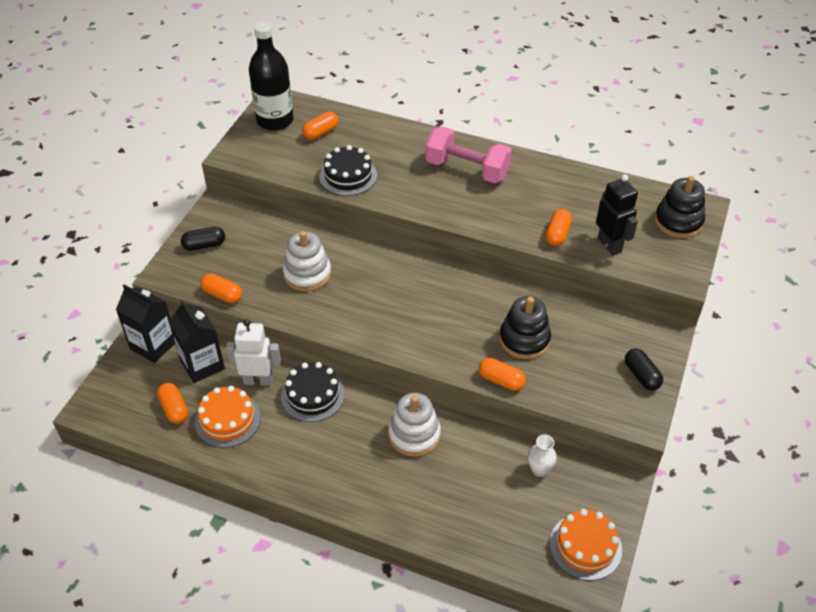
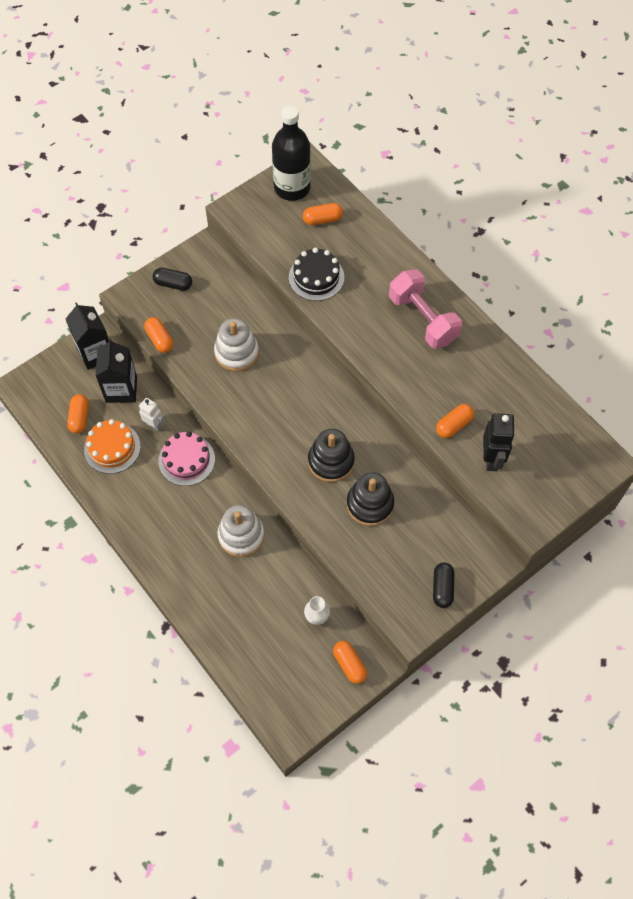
camera: 30 degrees right, 15 degrees up
white robot [226,319,281,386] -> white robot [138,398,165,432], size x0.64
black cake [281,362,345,422] -> pink cake [159,431,215,486]
orange capsule [479,358,526,391] -> orange capsule moved to [333,641,367,684]
orange cake [550,509,622,581] -> none
black stacking toy [655,176,705,238] -> black stacking toy moved to [308,429,355,482]

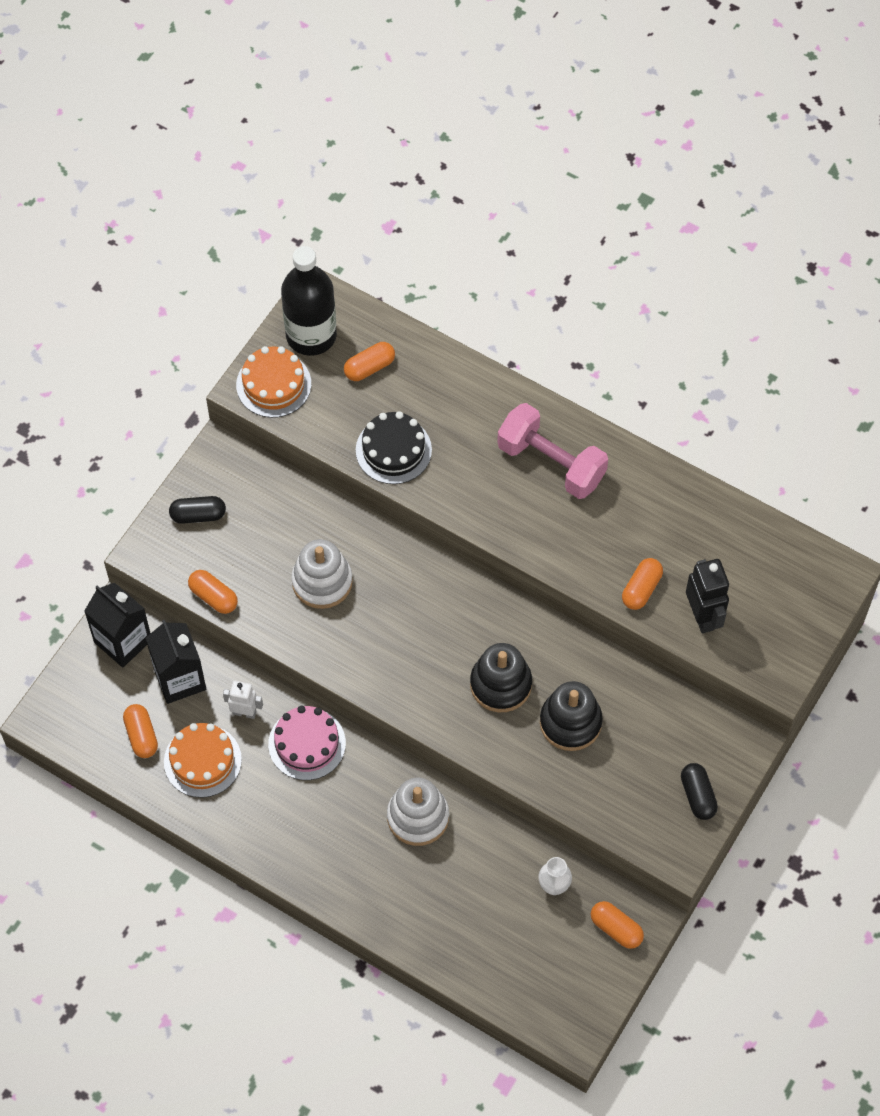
camera: 20 degrees left, 0 degrees up
none -> orange cake [236,346,311,418]

